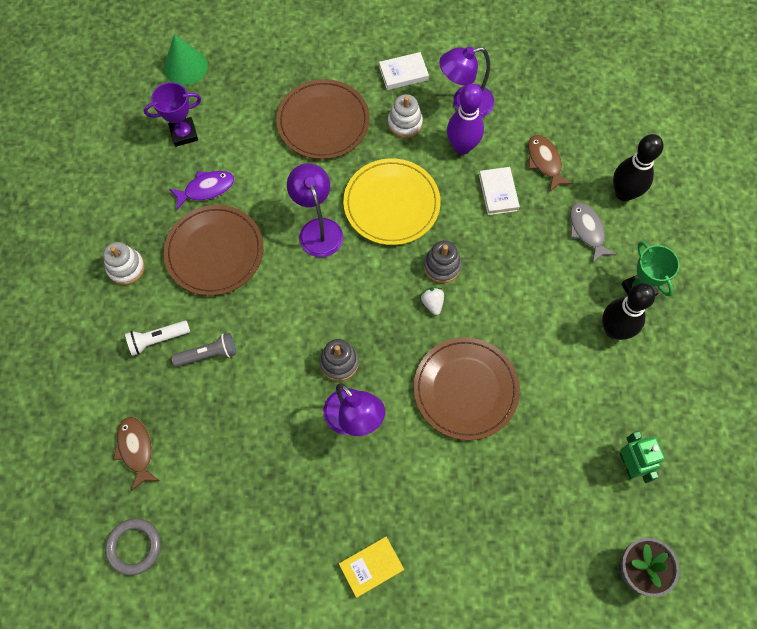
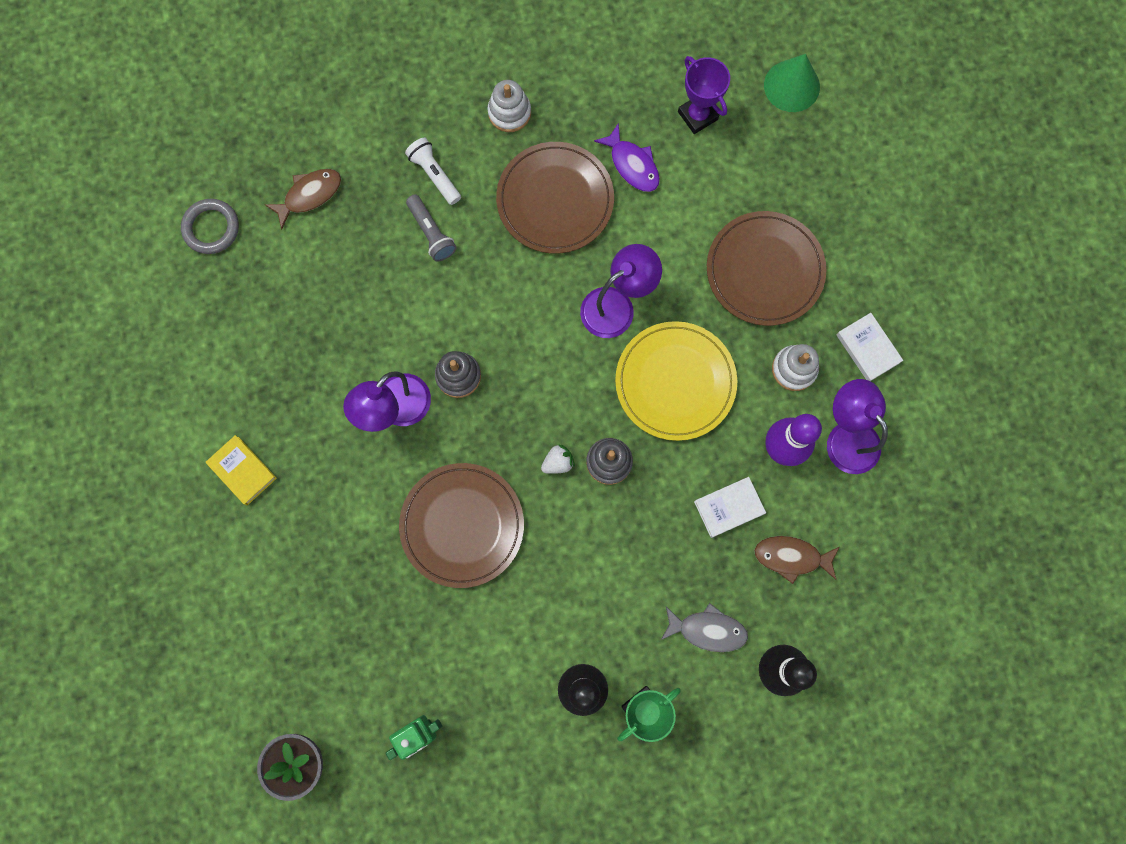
camera: 75 degrees right, 10 degrees up
brown fish [528,135,573,192] -> brown fish turned 135 degrees counterclockwise [754,536,839,584]
grey fish [570,202,617,263] -> grey fish turned 45 degrees clockwise [661,603,748,652]

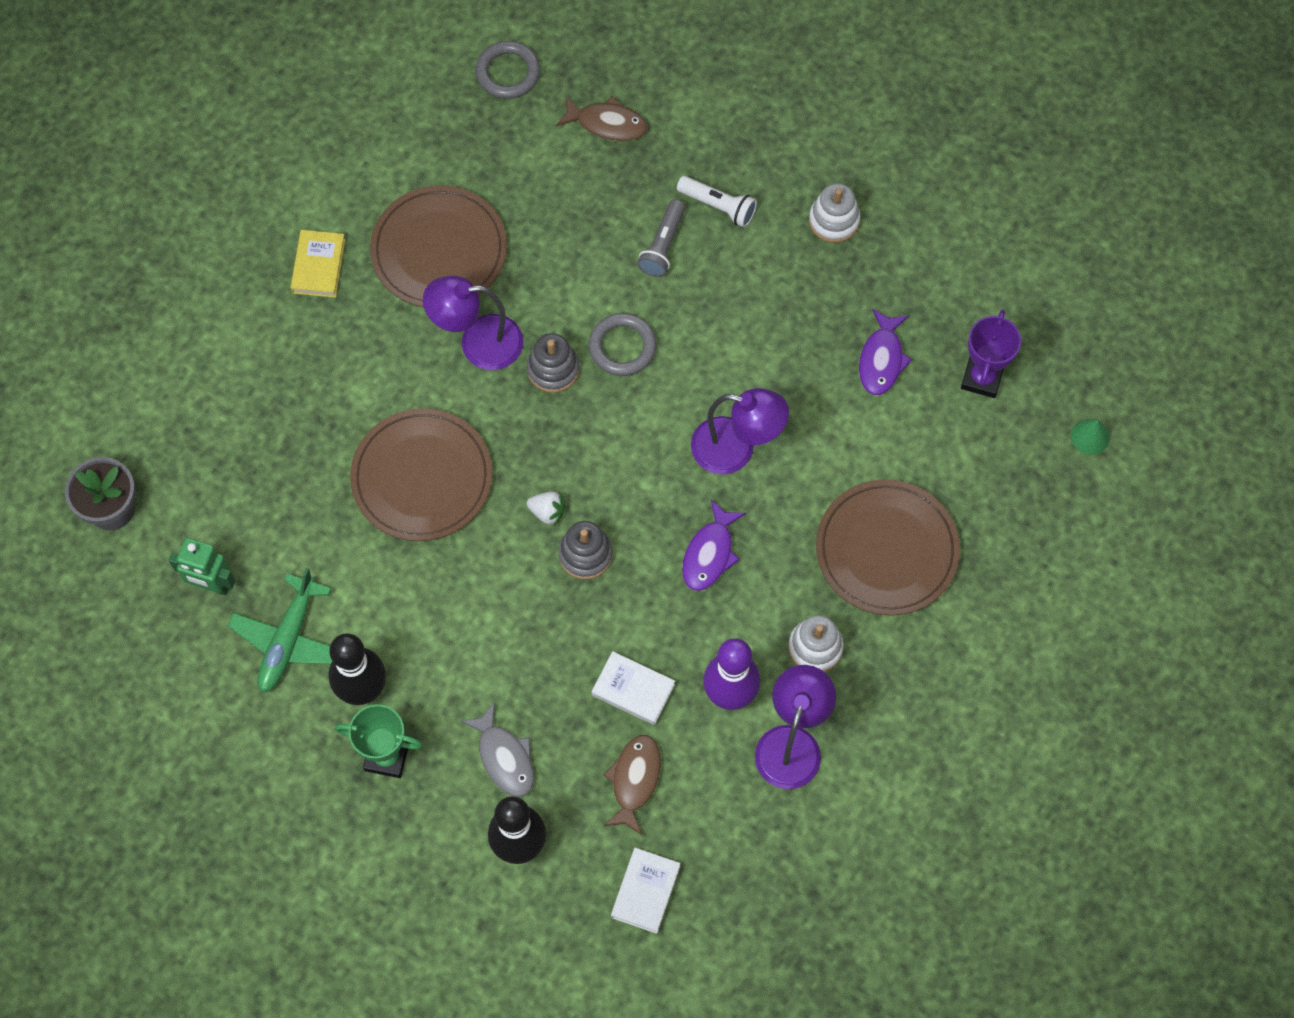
camera: 50 degrees right, 10 degrees down
white flashlight [405,138,461,205] -> white flashlight turned 105 degrees clockwise [677,176,757,227]
brown plate [496,142,614,254] -> brown plate moved to [370,185,507,307]
yellow plate [615,321,737,441] -> purple fish [682,500,746,591]
brown fish [754,536,839,584] -> brown fish turned 45 degrees clockwise [603,735,661,835]
green cone [764,54,820,112] -> green cone [1071,419,1110,455], size x0.57
white book [836,313,903,381] -> white book moved to [611,848,681,934]
none -> green plane [228,568,332,693]
none -> grey ring [589,313,656,376]

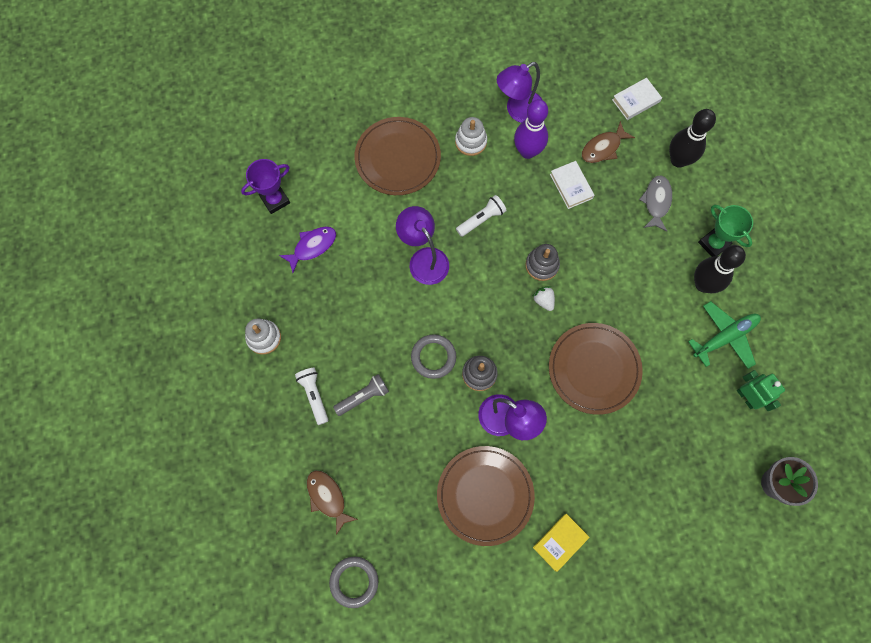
camera: 140 degrees left, 5 degrees up
purple fish [682,500,746,591] -> white flashlight [456,195,507,237]
green cone [1071,419,1110,455] -> none

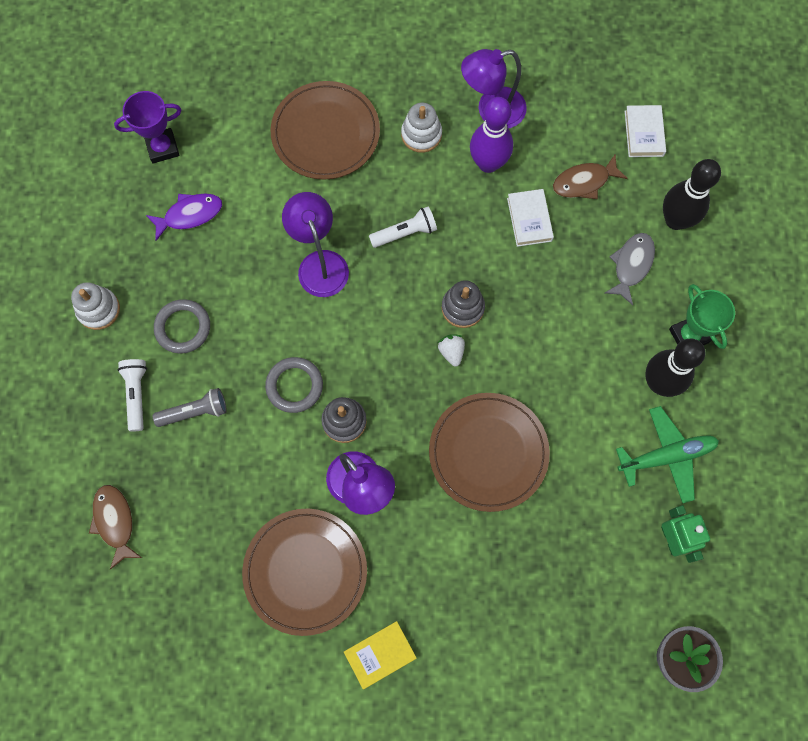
camera: 15 degrees right, 0 degrees up
grey ring [329,557,378,608] -> grey ring moved to [154,299,210,354]
white book [612,78,662,120] -> white book turned 75 degrees counterclockwise [625,105,666,157]

